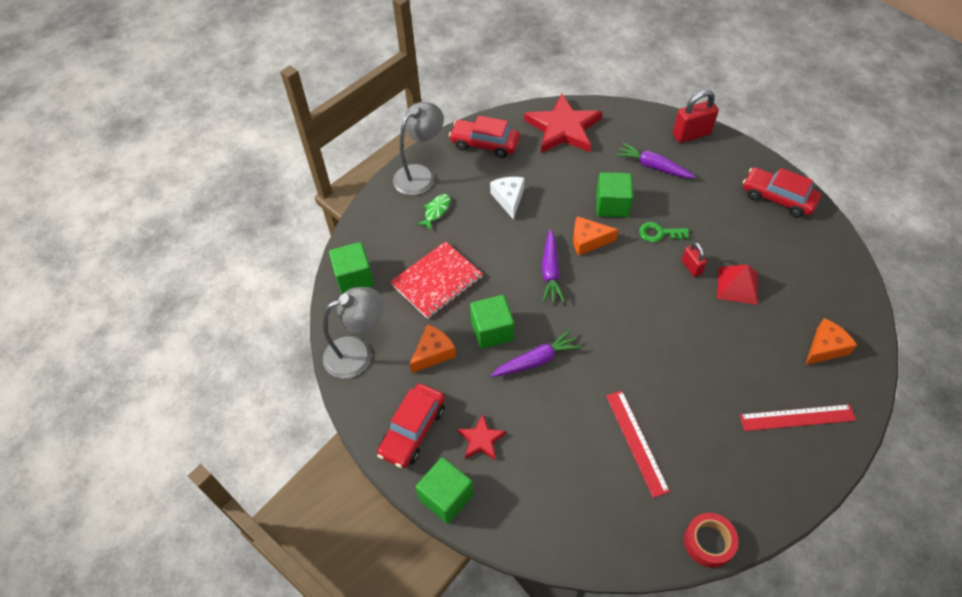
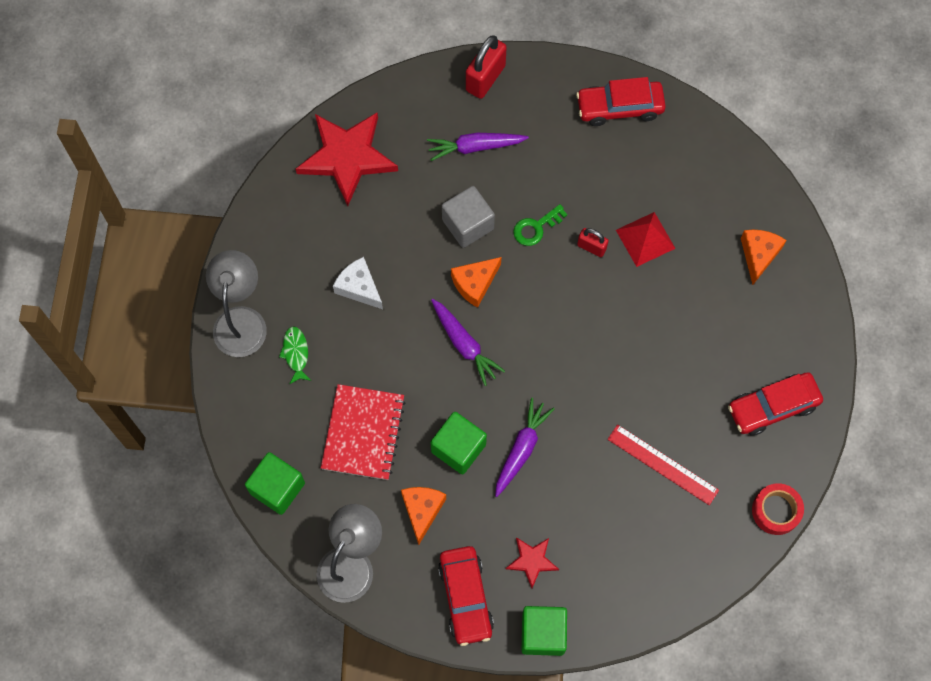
camera: 40 degrees left, 15 degrees up
red car [449,116,520,158] -> red car moved to [728,372,823,436]
green cube [596,172,633,217] -> grey cube [442,186,495,248]
red ruler [740,404,856,431] -> none

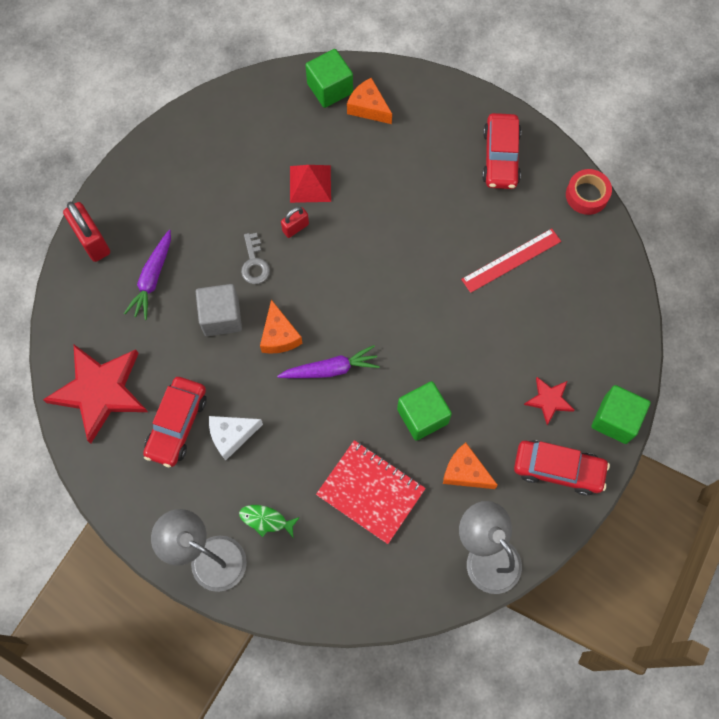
camera: 65 degrees left, 0 degrees up
green cube [245,452,305,515] -> green cube moved to [305,49,353,108]
purple carrot [495,398,555,497] -> none
green key [513,204,567,246] -> grey key [241,233,270,284]
red car [576,77,666,126] -> red car moved to [143,377,207,467]

